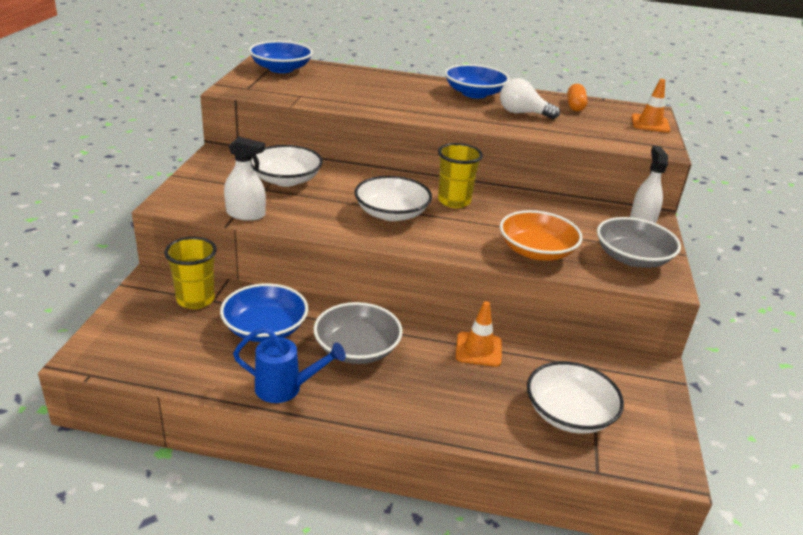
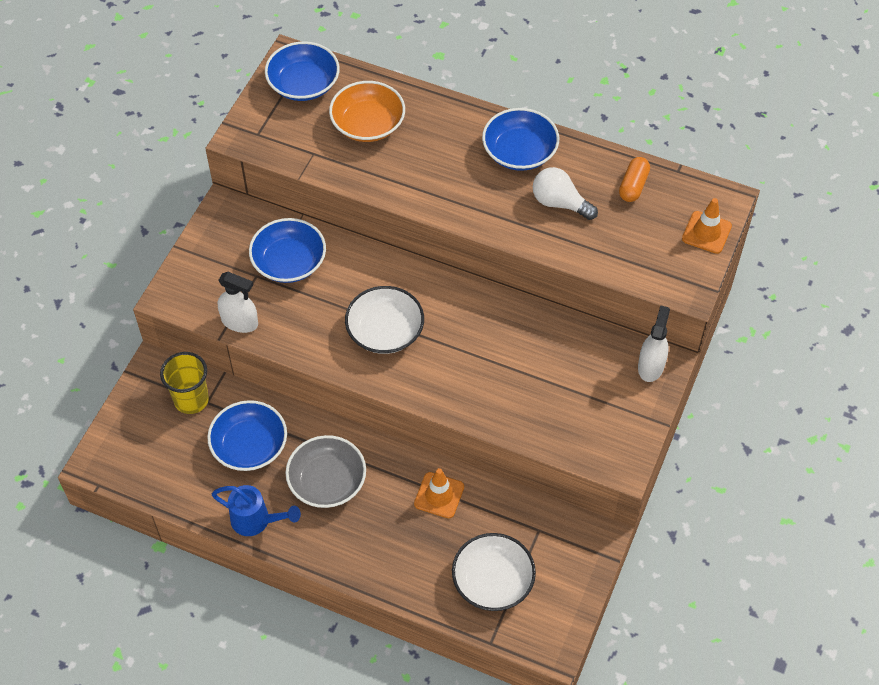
camera: 15 degrees right, 25 degrees up
white bowl [250,145,323,186] -> blue bowl [249,218,326,283]
yellow cup [438,143,483,208] -> none
orange bowl [500,210,583,261] -> orange bowl moved to [329,81,405,142]
grey bowl [597,217,681,268] -> none

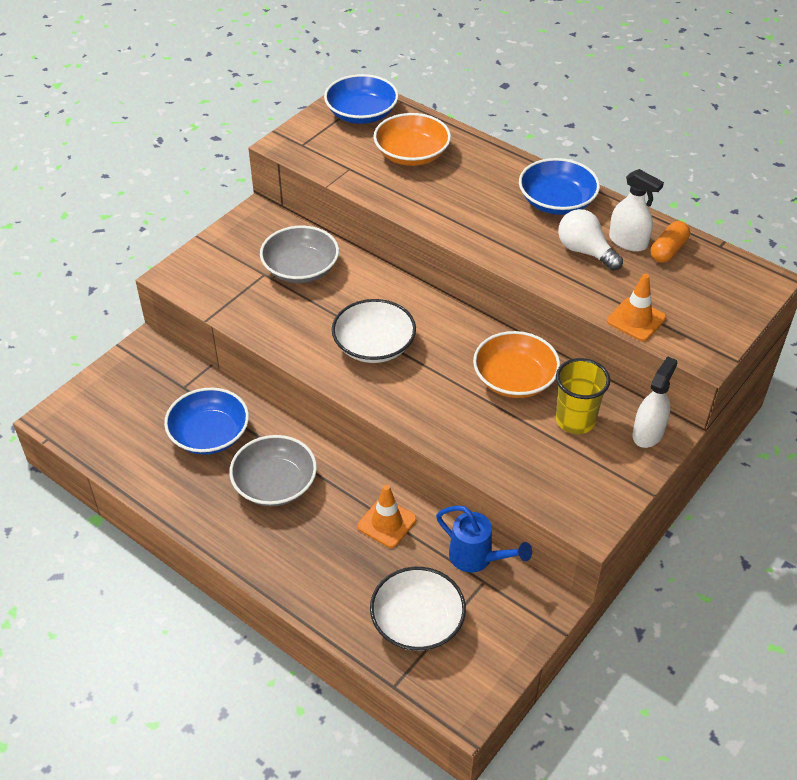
camera: 15 degrees right, 10 degrees down
yellow cup [160,352,209,414] -> yellow cup moved to [556,358,610,434]
blue watering can [212,485,301,536] -> blue watering can moved to [436,505,532,573]
white spray bottle [218,272,258,333] -> white spray bottle moved to [609,169,664,252]
blue bowl [249,218,326,283] -> grey bowl [260,226,339,283]
orange traffic cone [682,198,732,254] -> orange traffic cone moved to [607,274,666,341]
none -> orange bowl [473,331,560,398]

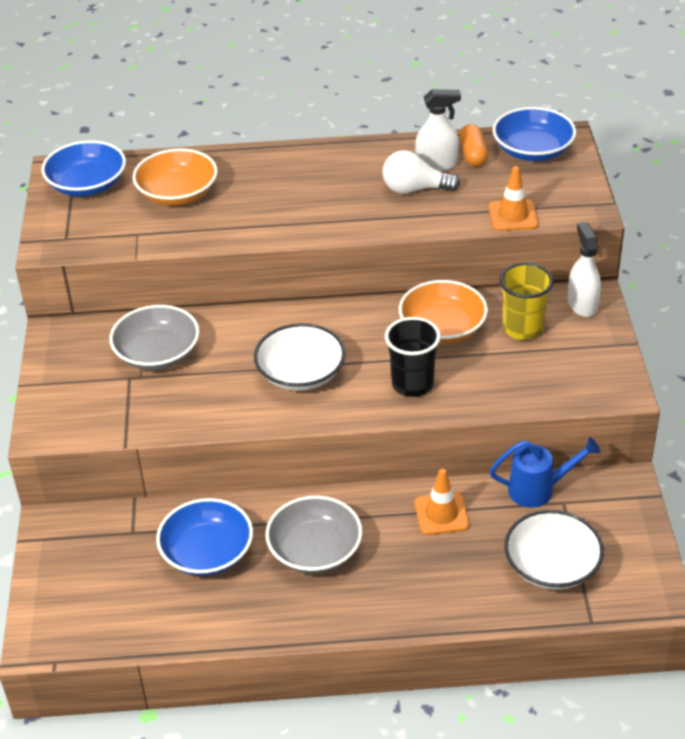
camera: 40 degrees left, 5 degrees down
blue bowl [519,158,600,215] -> blue bowl moved to [493,107,576,161]
none -> black cup [385,317,441,397]

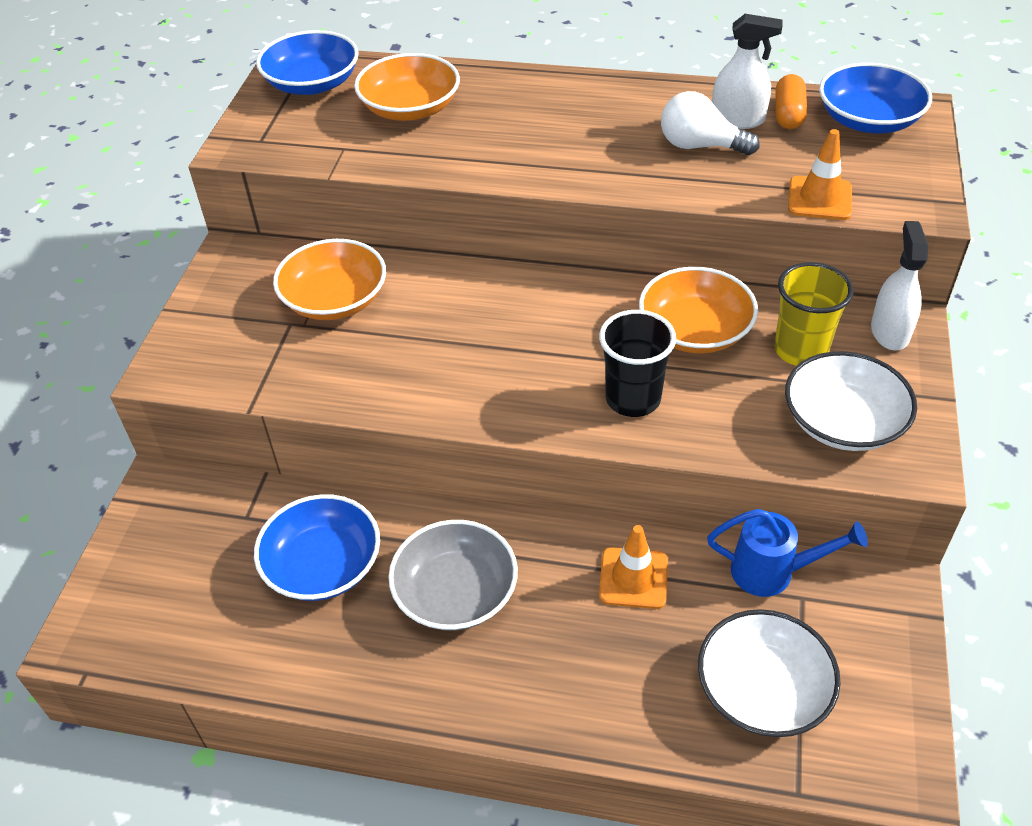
camera: 15 degrees right, 5 degrees up
grey bowl [109,305,200,370] -> orange bowl [273,239,386,320]
white bowl [254,323,346,391] -> white bowl moved to [785,351,917,451]

